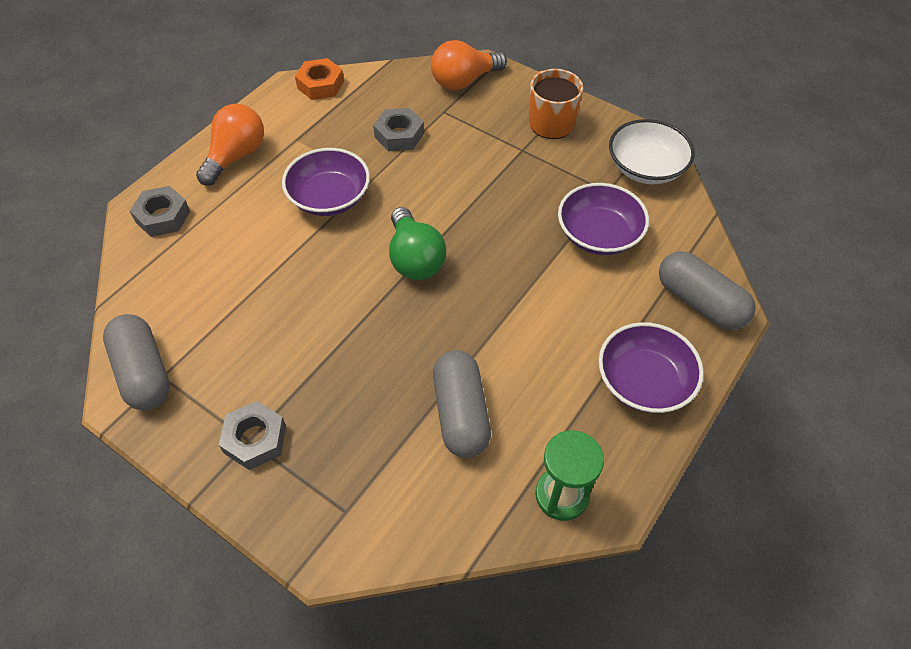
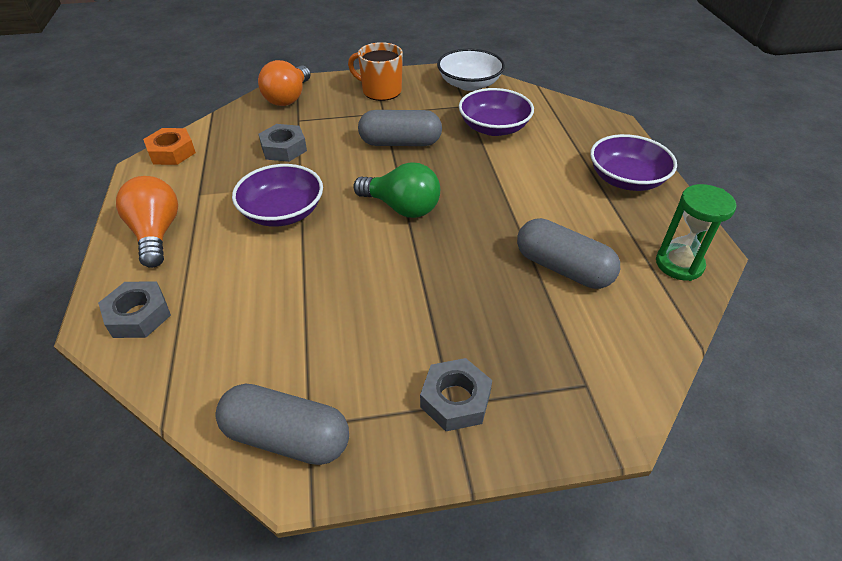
camera: 45 degrees left, 10 degrees down
grey capsule [659,251,756,330] -> grey capsule moved to [358,110,442,146]

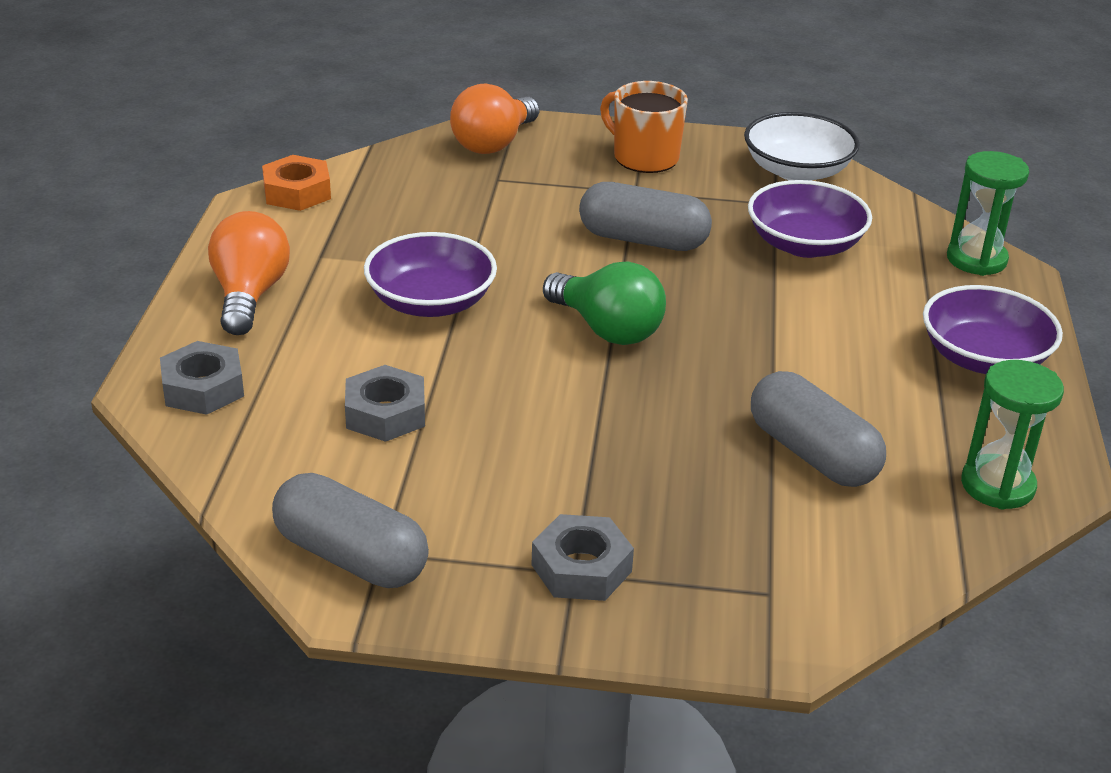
camera: 15 degrees right, 10 degrees down
grey nut [259,124,307,162] -> grey nut moved to [345,365,425,442]
none -> green hourglass [947,151,1029,276]

